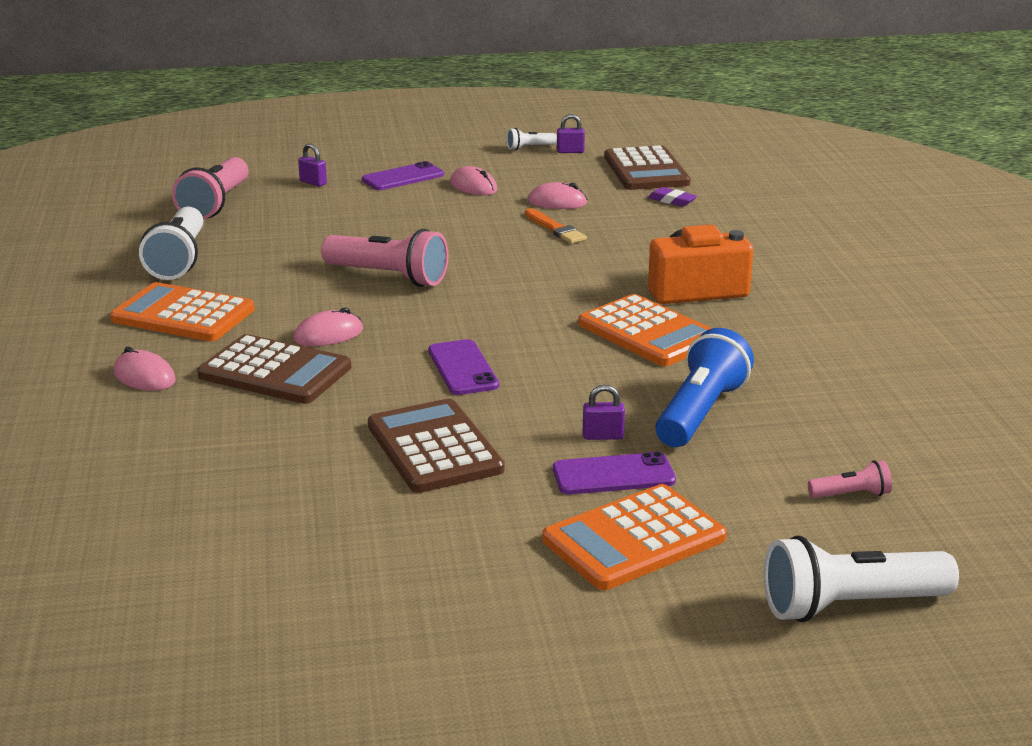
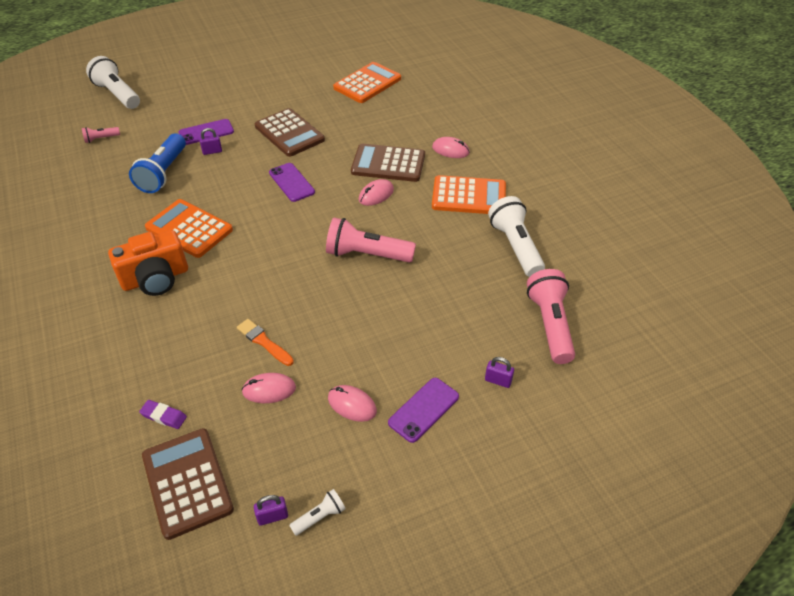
camera: 165 degrees right, 20 degrees up
orange calculator [542,484,727,590] -> orange calculator moved to [333,62,401,103]
white flashlight [763,536,959,622] -> white flashlight turned 105 degrees counterclockwise [86,56,140,109]

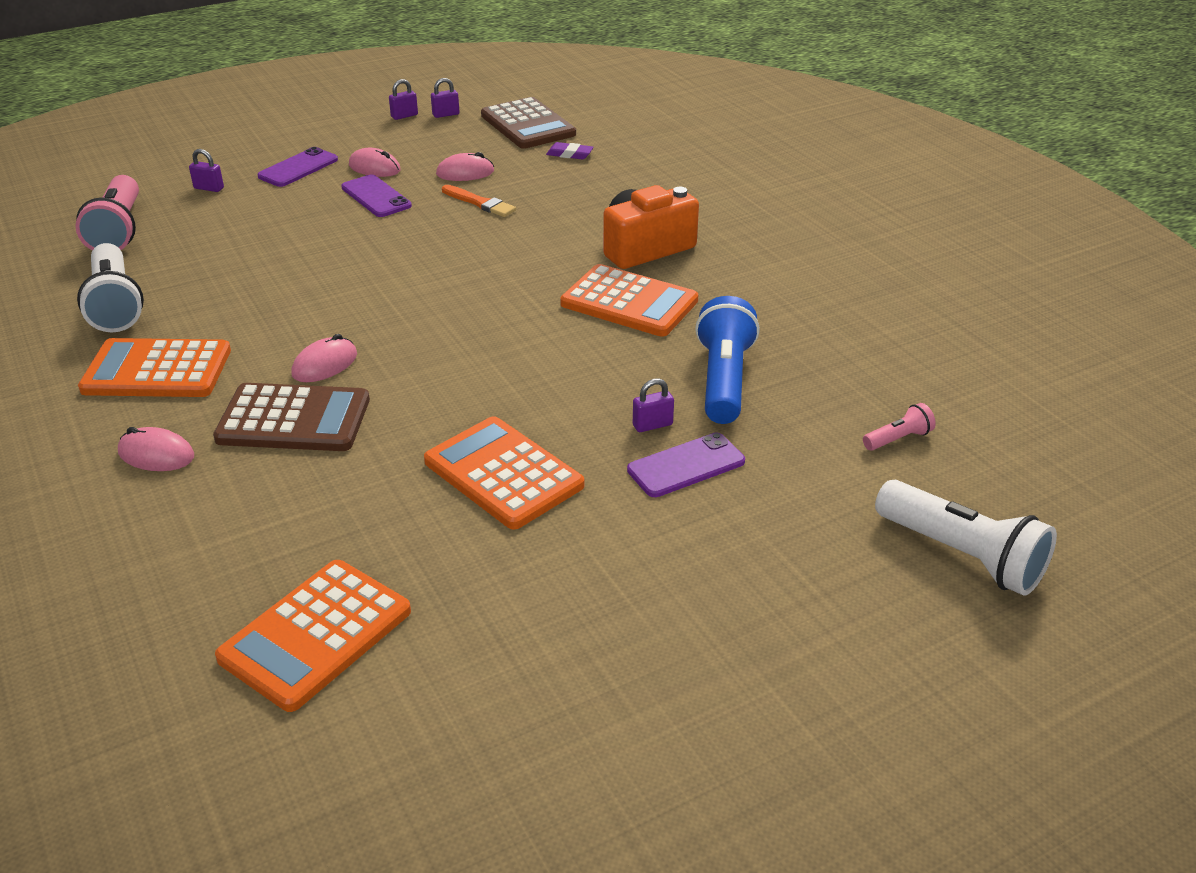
camera: 175 degrees right, 10 degrees down
brown calculator [255,108,325,157] -> orange calculator [424,416,584,530]
purple phone [269,163,315,202] -> purple phone moved to [341,175,412,217]
white flashlight [289,489,346,536] -> purple padlock [389,79,418,120]
pink flashlight [326,218,416,262] -> none

